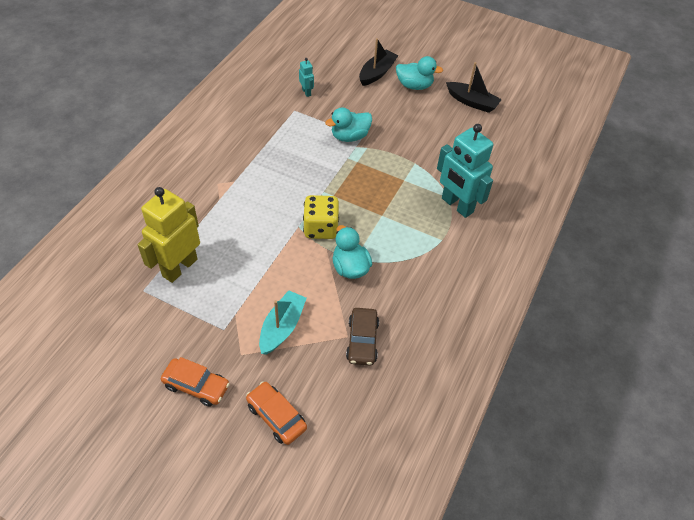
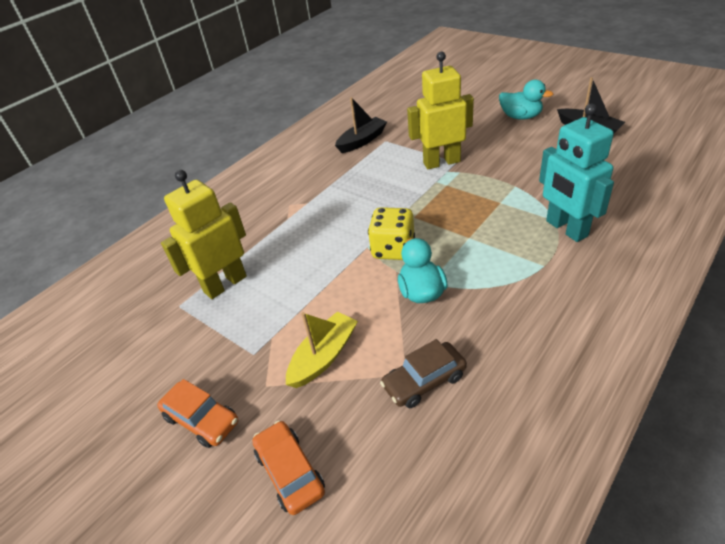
camera: 20 degrees right, 10 degrees down
turquoise boat [259,290,307,355] -> yellow boat [286,311,358,388]
turquoise robot [299,58,314,97] -> none
turquoise duck [325,107,372,142] -> yellow robot [407,51,474,169]
brown car [346,308,379,366] -> brown car turned 45 degrees clockwise [380,339,467,408]
black boat [359,38,399,86] -> black boat moved to [335,97,387,153]

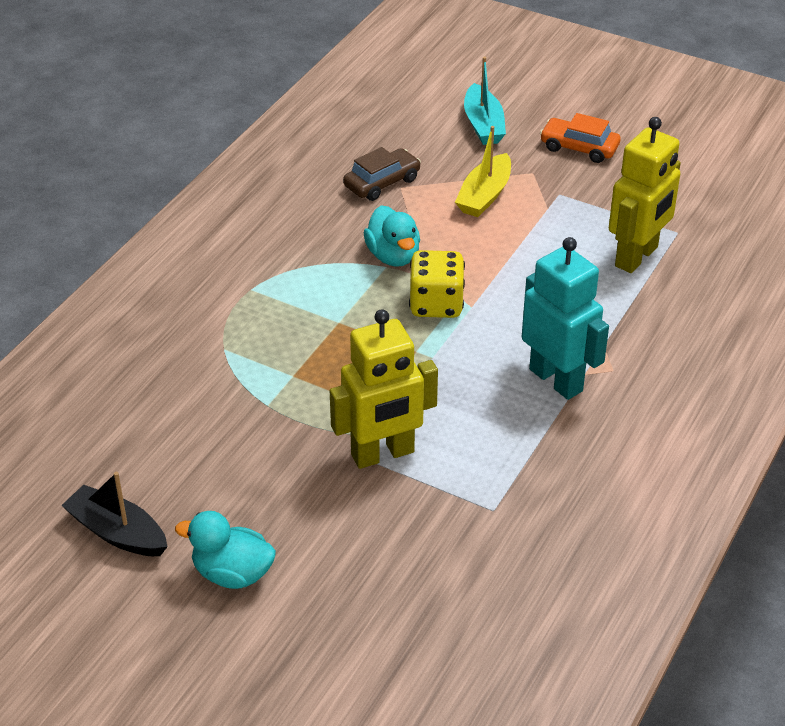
camera: 165 degrees right, 0 degrees up
orange car [252,420,325,515] -> turquoise boat [464,57,506,145]
black boat [335,97,387,153] -> none
turquoise robot [539,104,614,242] -> turquoise robot moved to [522,237,609,400]

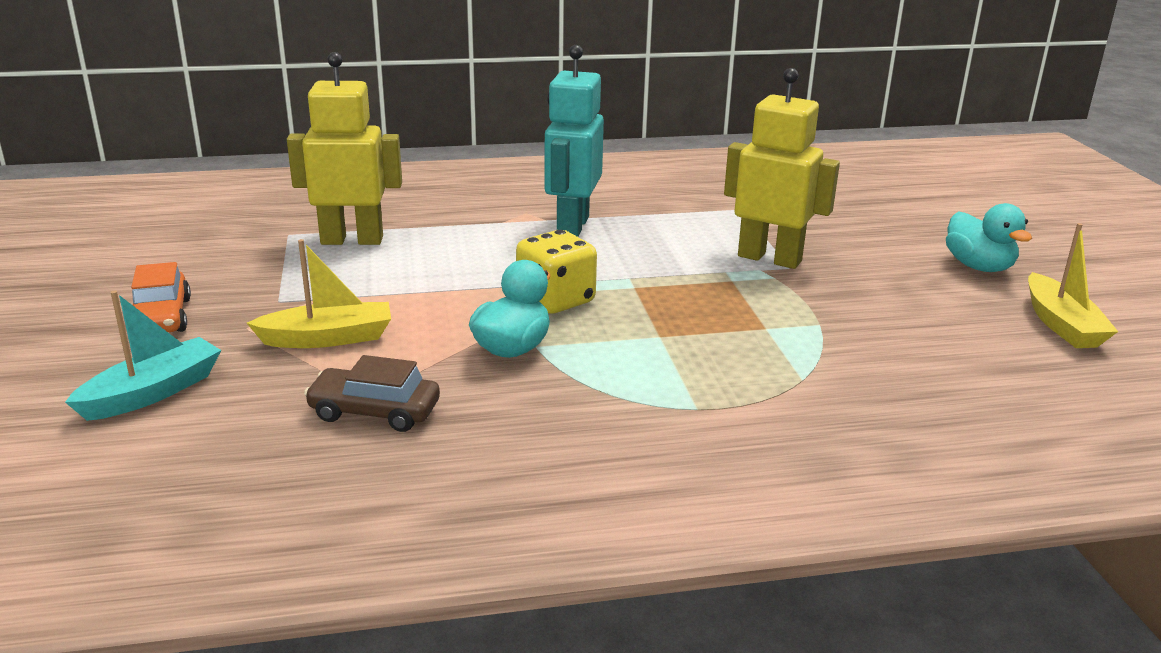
camera: 130 degrees left, 15 degrees down
black boat [61,472,168,556] -> yellow boat [1028,223,1118,348]

